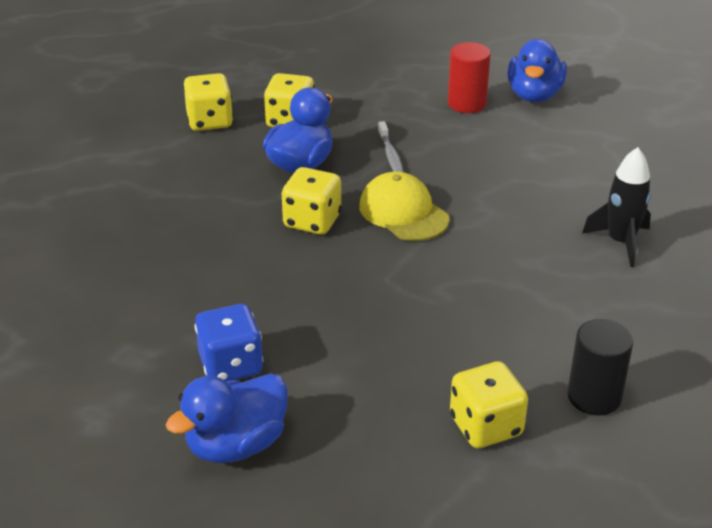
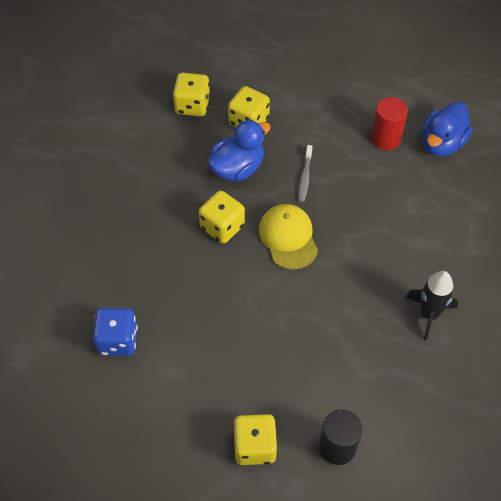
camera: 20 degrees right, 20 degrees up
blue duck [166,373,288,463] -> none

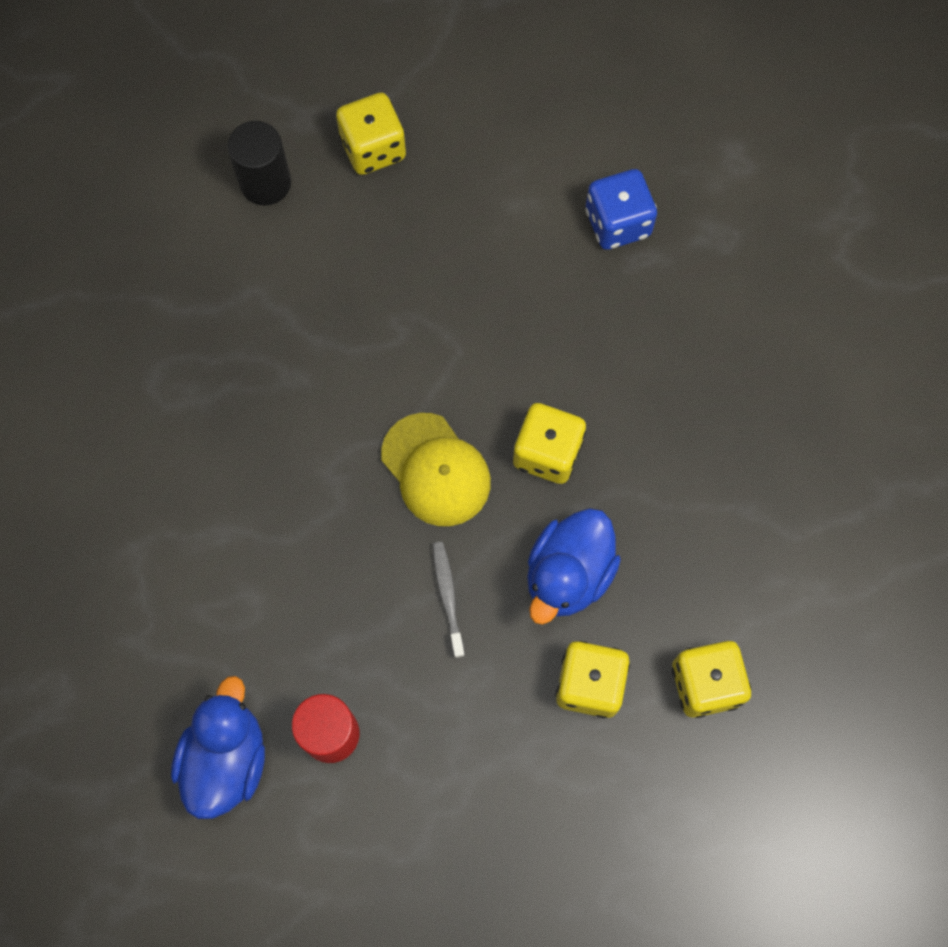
camera: 160 degrees right, 15 degrees up
black rocket [406,271,458,340] -> none

